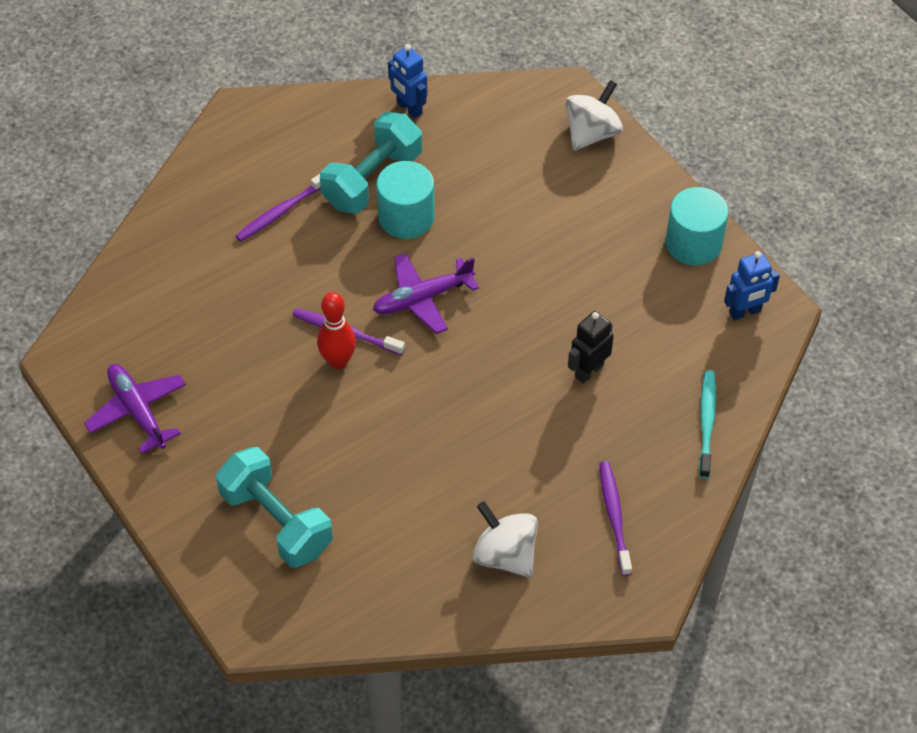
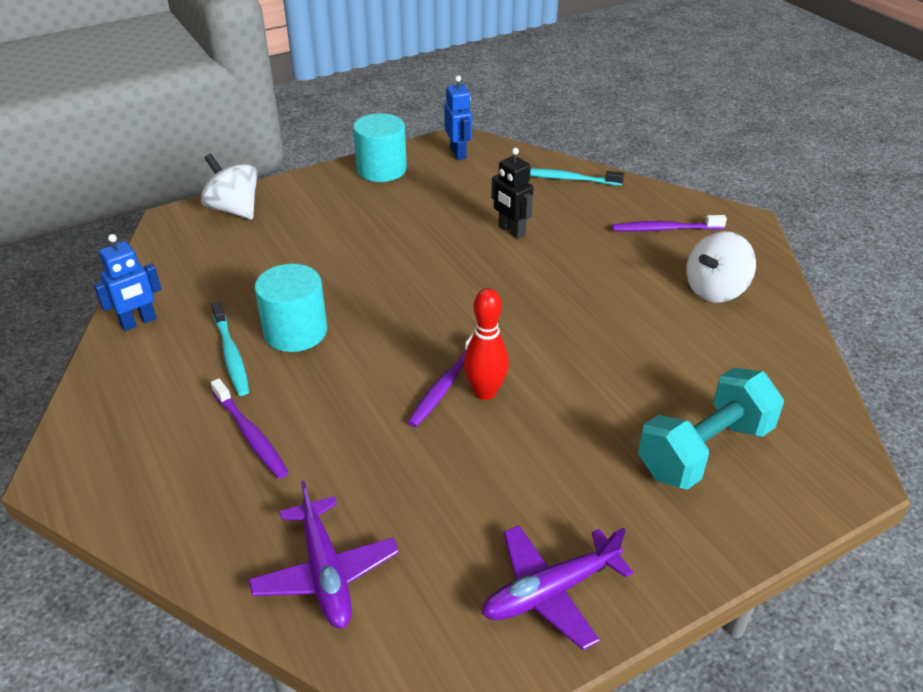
camera: 85 degrees left, 15 degrees down
turquoise dumbbell [320,112,422,214] -> turquoise toothbrush [211,302,249,396]
purple plane [373,253,479,334] -> purple plane moved to [249,480,399,628]

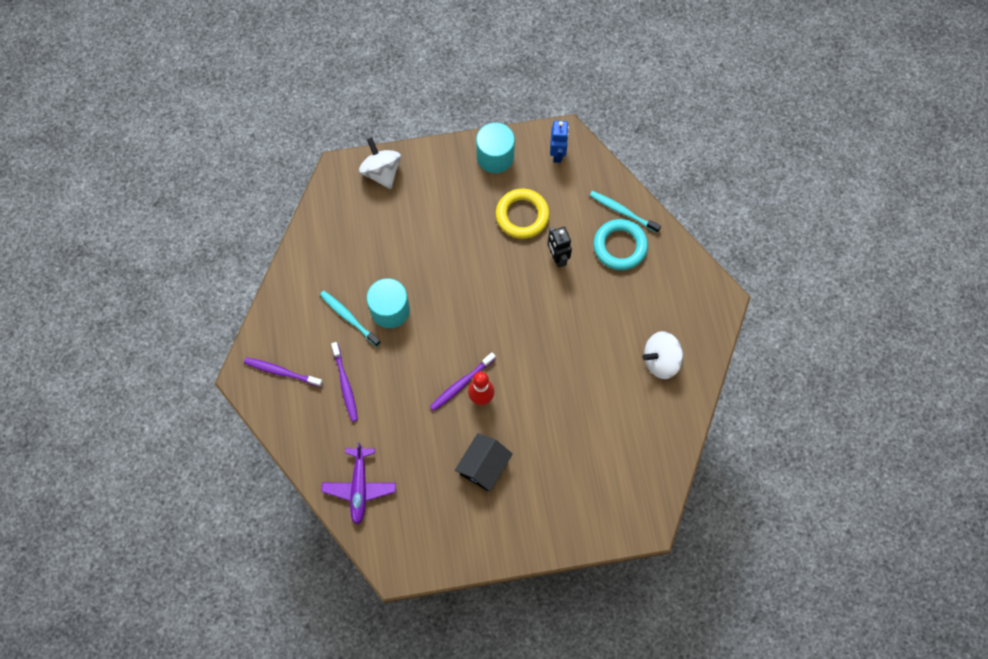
camera: 20 degrees right, 30 degrees up
blue robot [94,234,161,331] -> none
turquoise toothbrush [211,302,249,396] -> turquoise toothbrush turned 135 degrees clockwise [320,291,381,347]
purple plane [482,525,633,650] -> none
purple toothbrush [612,215,727,232] -> purple toothbrush moved to [244,357,323,387]
turquoise dumbbell [638,367,784,490] -> none
none -> black house [455,433,513,491]
none -> yellow ring [496,188,550,239]
none -> turquoise ring [594,219,648,270]

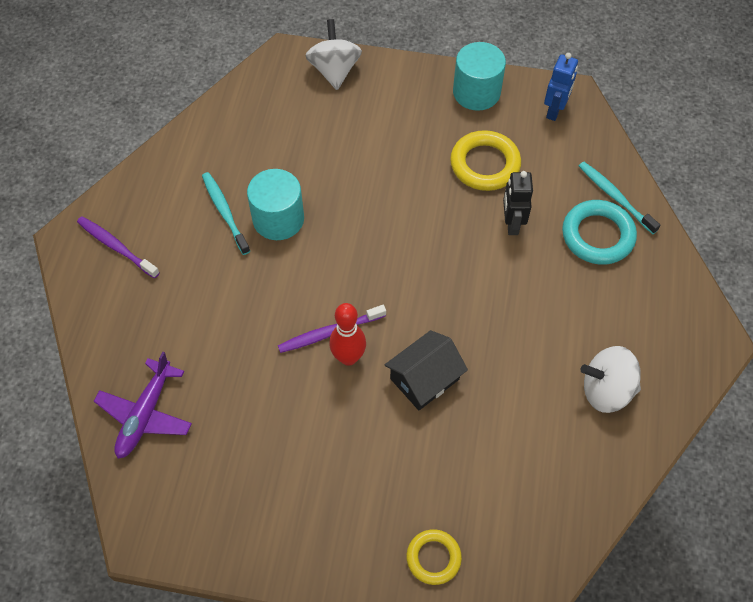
camera: 20 degrees right, 10 degrees down
purple toothbrush [331,342,358,422] -> none
black house [455,433,513,491] -> black house moved to [385,330,468,410]
none -> yellow ring [406,529,462,585]

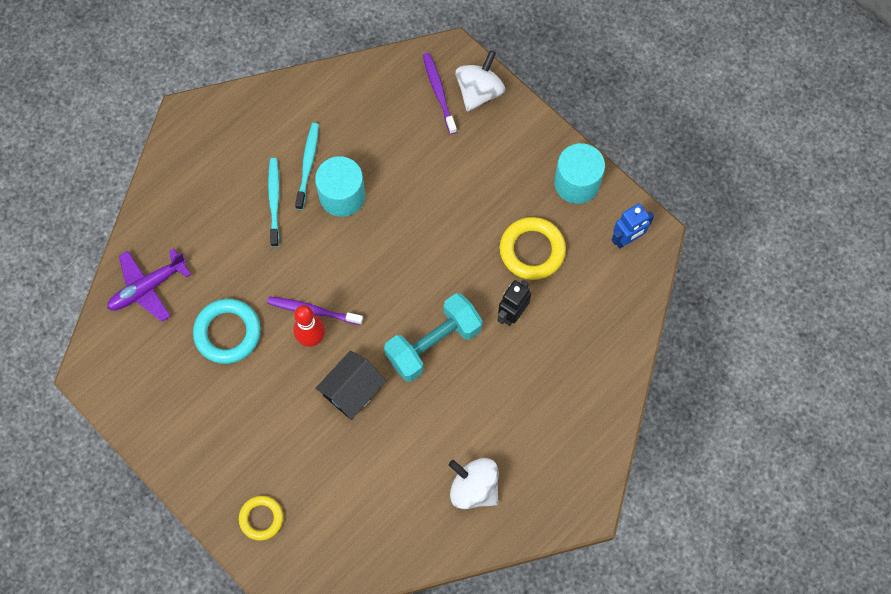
camera: 35 degrees right, 10 degrees up
purple toothbrush [77,217,160,278] -> purple toothbrush moved to [423,53,457,134]
black house [385,330,468,410] -> black house turned 45 degrees counterclockwise [315,350,386,420]
turquoise ring [562,200,637,265] -> turquoise ring moved to [193,299,261,364]
turquoise toothbrush [579,162,661,234] -> turquoise toothbrush moved to [268,158,280,247]
none -> turquoise dumbbell [384,293,483,382]

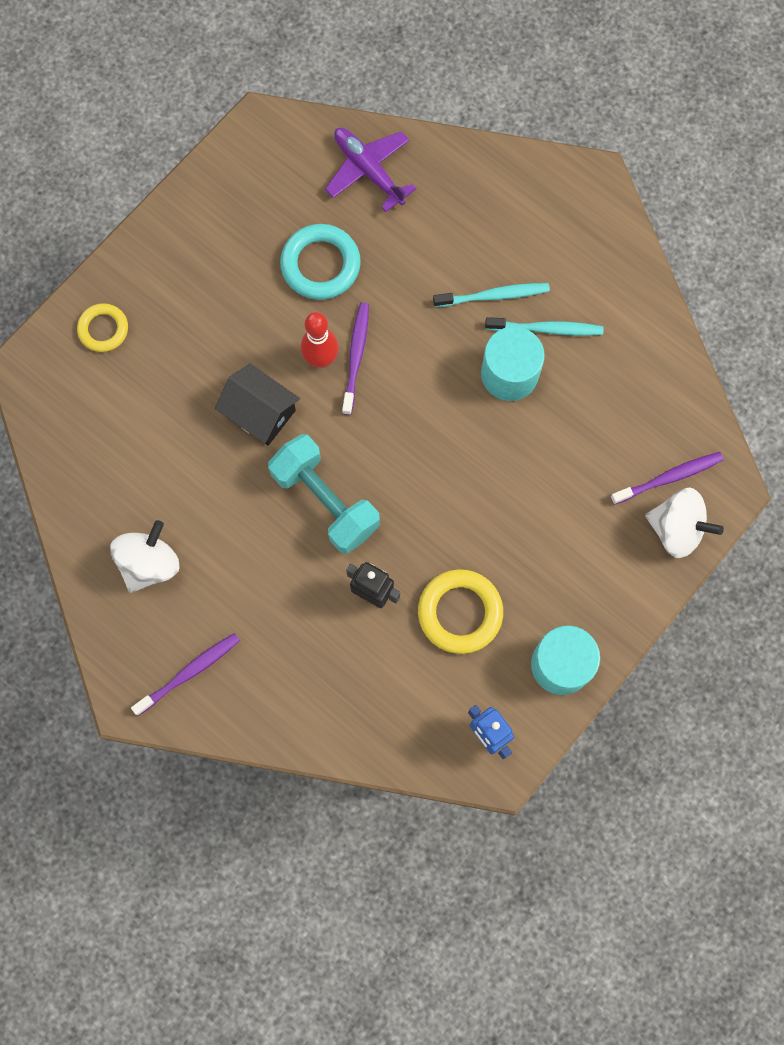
camera: 85 degrees right, 5 degrees up
none -> purple toothbrush [131,633,240,716]

